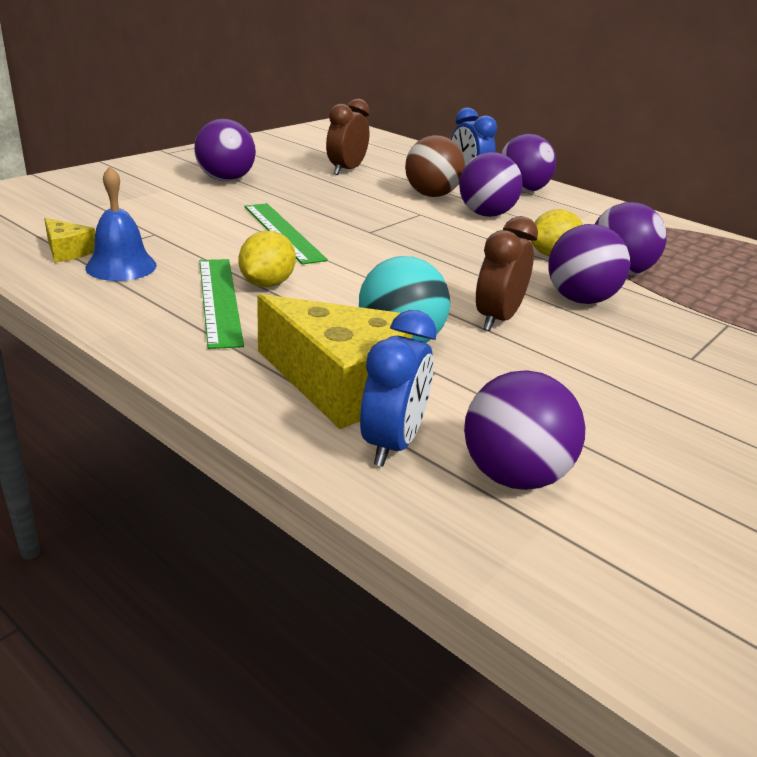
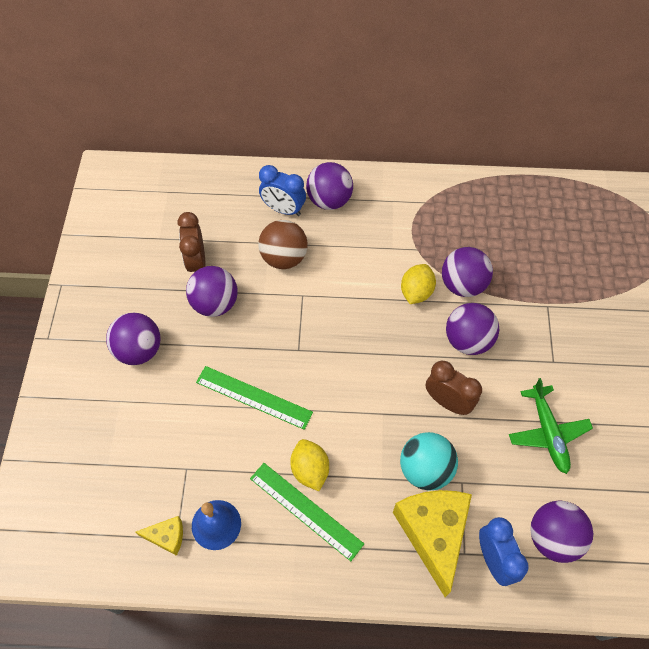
camera: 35 degrees left, 30 degrees up
yellow cheese [257,294,412,429] -> yellow cheese turned 90 degrees counterclockwise [393,490,472,597]
purple ball [459,152,523,217] -> purple ball moved to [186,266,238,317]
brown clock [476,216,538,331] -> brown clock turned 135 degrees clockwise [426,361,482,415]
none -> green plane [509,378,593,474]

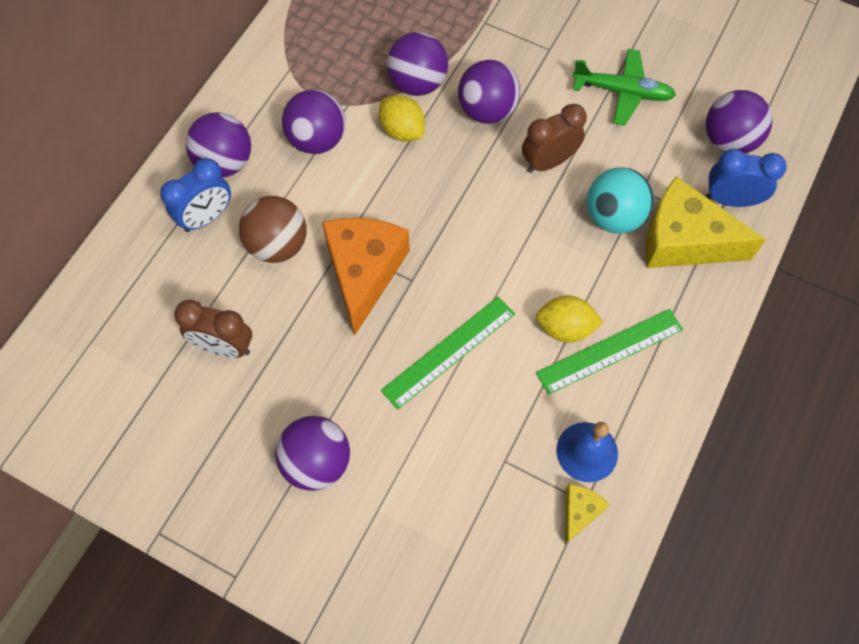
camera: 65 degrees left, 5 degrees up
purple ball [186,266,238,317] -> purple ball moved to [282,89,345,154]
none -> orange cheese [322,218,410,336]

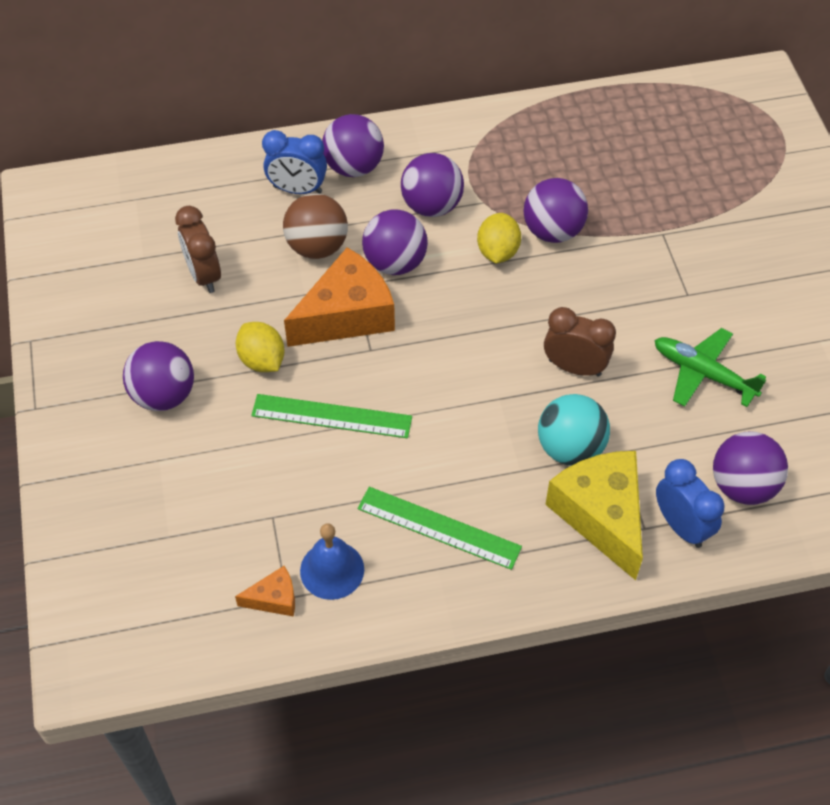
camera: 50 degrees right, 10 degrees down
purple ball [458,60,520,124] -> purple ball moved to [362,210,428,275]
yellow lemon [536,296,604,342] -> yellow lemon moved to [236,322,285,372]
yellow cheese [565,484,610,544] -> orange cheese [235,566,295,617]
green plane [572,49,676,126] -> green plane turned 150 degrees clockwise [654,328,766,407]

